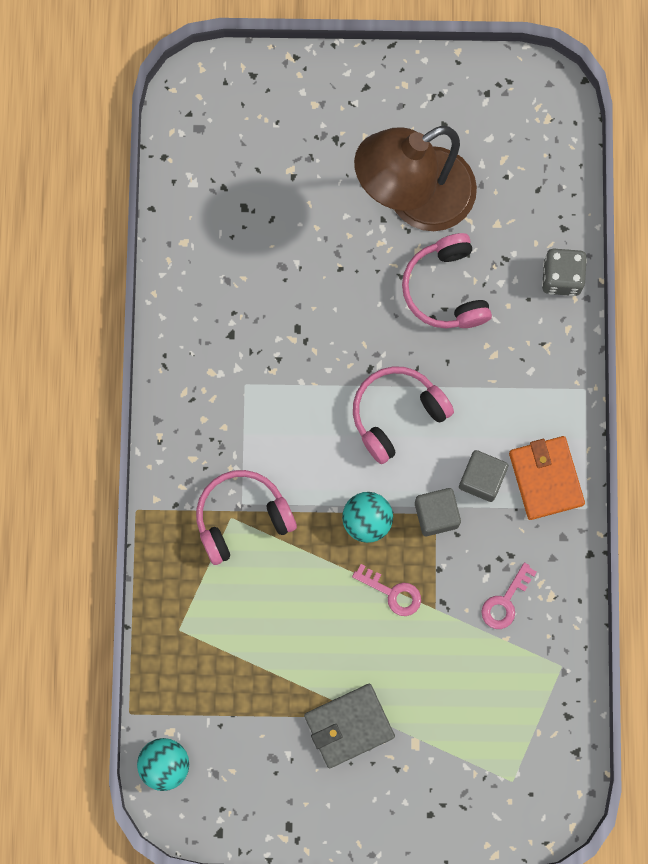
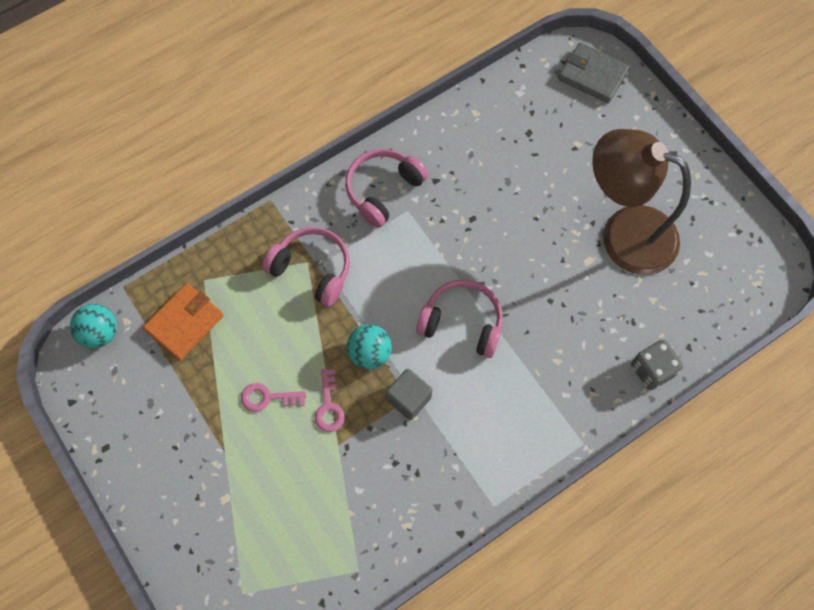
camera: 55 degrees right, 10 degrees down
grey wallet [304,684,395,768] -> grey wallet moved to [558,42,630,103]
pink headphones [402,233,492,328] -> pink headphones moved to [345,149,429,228]
grey cube [459,450,508,502] -> none
pink key [481,562,537,629] -> pink key moved to [241,383,306,412]
orange wallet [509,436,585,520] -> orange wallet moved to [143,283,224,360]

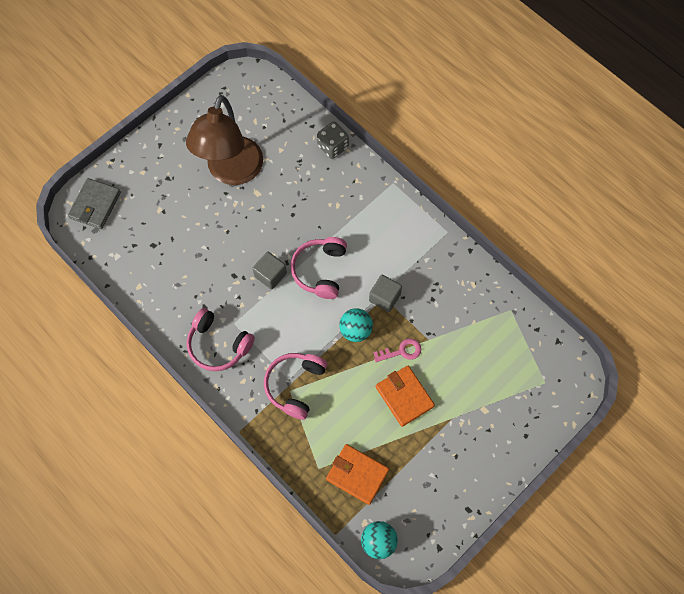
camera: 100 degrees left, 0 degrees up
pink key [241,383,306,412] -> orange wallet [376,366,435,427]
none -> grey cube [252,252,287,290]

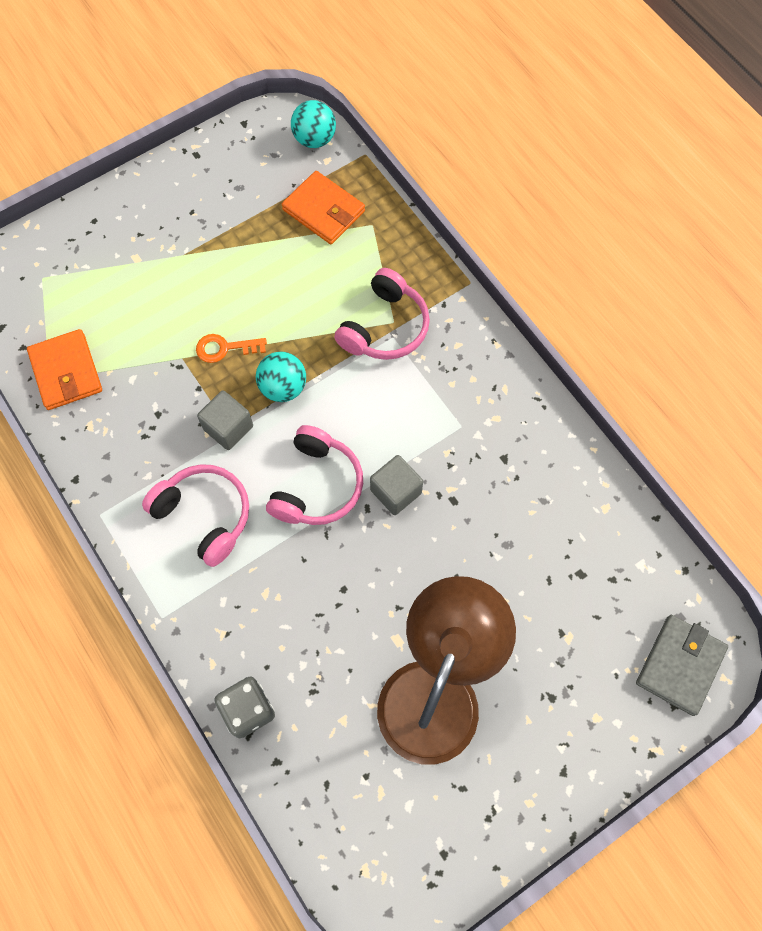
camera: 170 degrees left, 0 degrees up
pink headphones [187,308,255,371] -> pink headphones moved to [142,464,249,567]
pink key [373,338,421,362] -> orange key [196,334,267,363]
orange wallet [376,366,435,427] -> orange wallet moved to [27,329,102,410]

